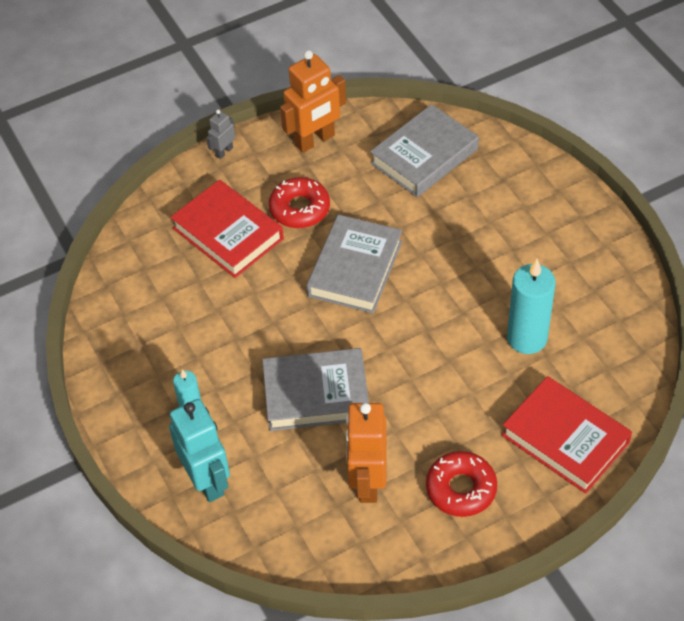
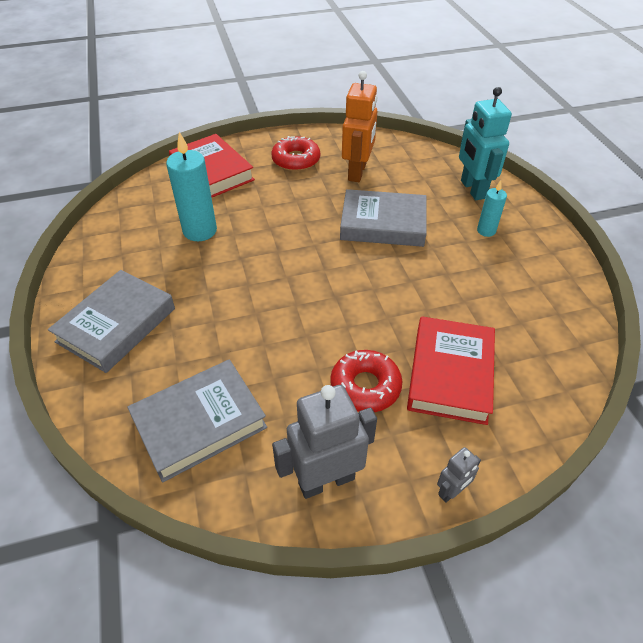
camera: 170 degrees left, 5 degrees down
red book [170,180,284,278] -> red book turned 45 degrees clockwise [407,316,495,425]
orange robot [280,50,346,153] -> grey robot [272,385,377,499]
grey book [307,214,402,313] -> grey book moved to [48,270,175,373]

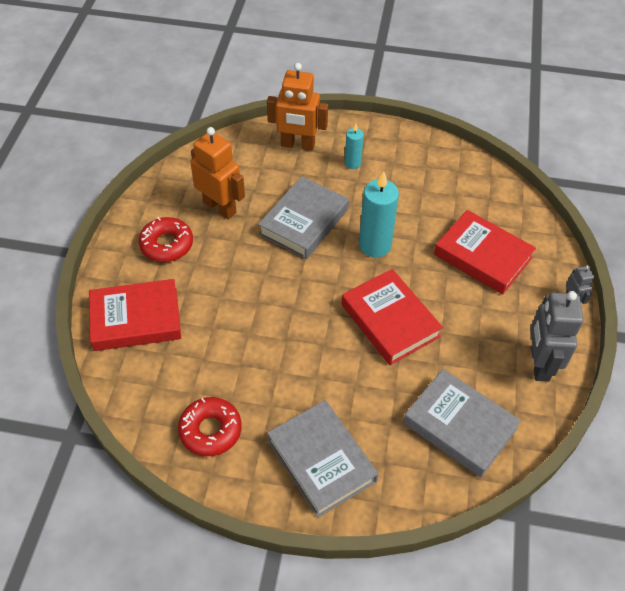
camera: 65 degrees left, 5 degrees up
grey book [127,359,267,483] -> grey book turned 45 degrees counterclockwise [403,369,521,478]
turquoise candle [166,132,217,241] -> turquoise candle moved to [359,171,399,257]
red donut [330,350,403,412] -> red donut moved to [178,397,242,456]
turquoise robot [459,87,512,200] -> orange robot [267,63,328,151]
none -> red book [341,269,443,365]

